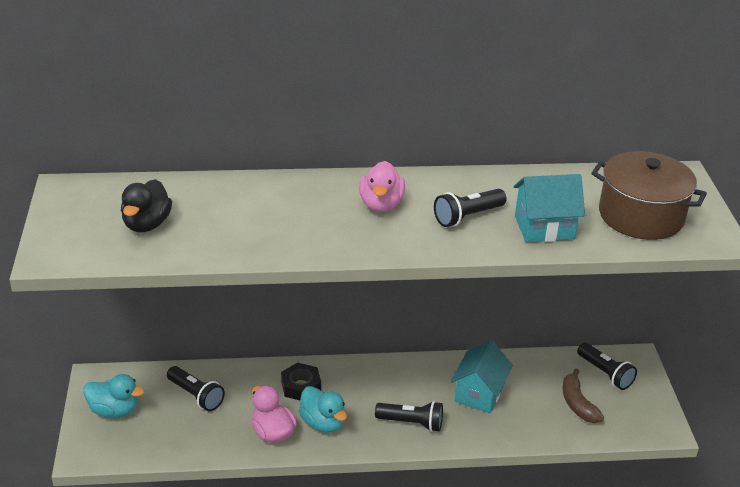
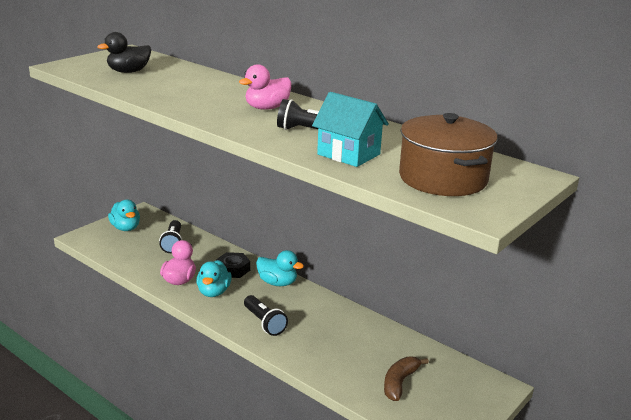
camera: 45 degrees right, 10 degrees down
turquoise house [451,340,513,413] -> none
black flashlight [577,343,637,390] -> none
none -> turquoise duck [256,250,304,286]

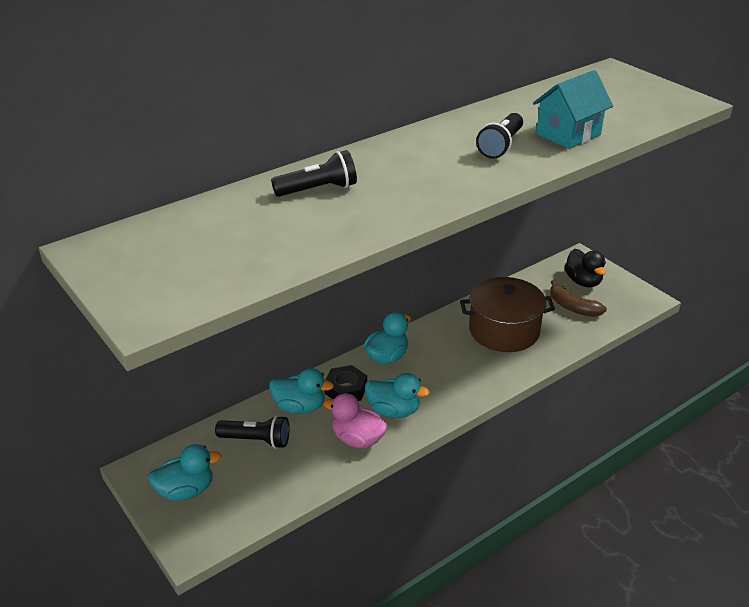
camera: 75 degrees left, 10 degrees up
black duck [97,32,151,73] -> black duck moved to [564,249,606,287]
pink duck [239,64,291,110] -> none
black flashlight [244,295,288,336] -> black flashlight moved to [271,150,357,197]
brown pot [399,113,498,196] -> brown pot moved to [460,277,555,352]
none -> turquoise duck [269,368,334,414]

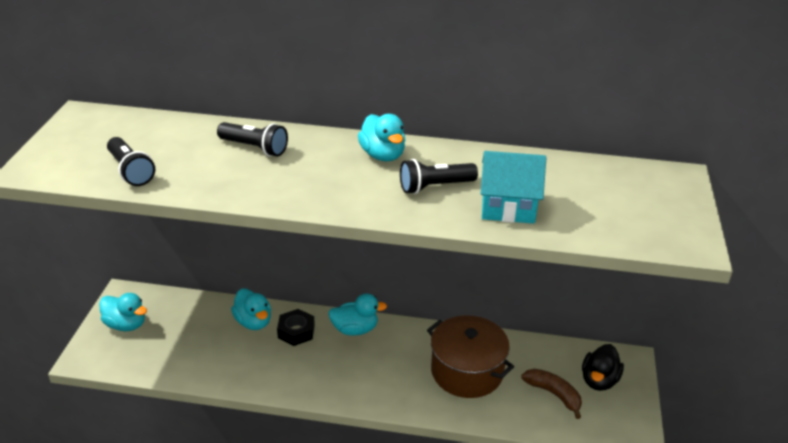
camera: 45 degrees right, 0 degrees up
black flashlight [215,415,289,449] -> black flashlight moved to [107,137,155,186]
pink duck [323,393,388,448] -> none
turquoise duck [365,373,430,418] -> turquoise duck moved to [358,114,405,161]
brown banana [550,280,607,317] -> brown banana turned 135 degrees clockwise [521,369,582,419]

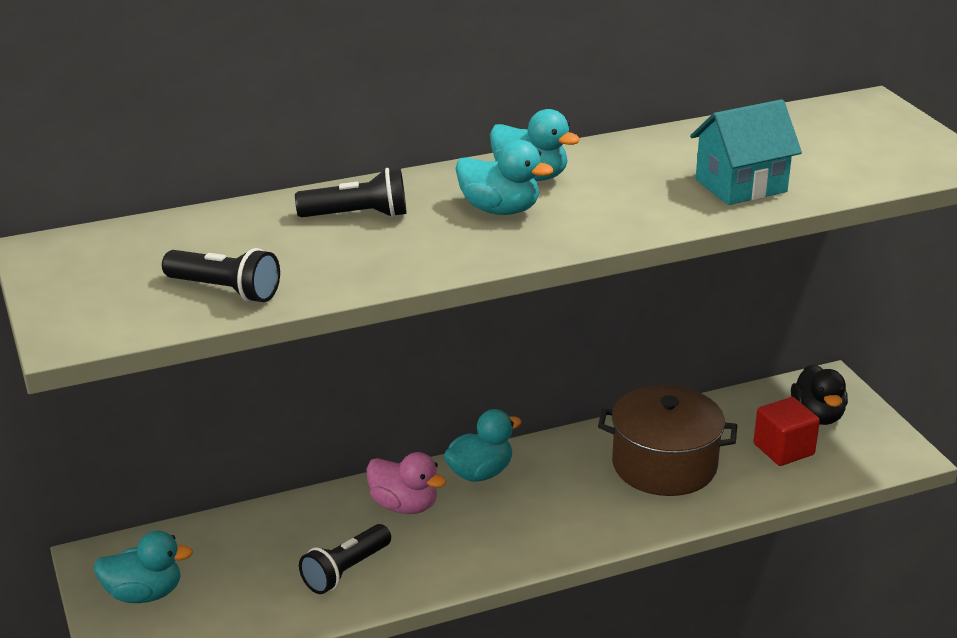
camera: 30 degrees left, 5 degrees down
turquoise duck [231,289,271,330] -> turquoise duck moved to [455,140,554,215]
black nut [277,309,315,346] -> pink duck [366,452,447,514]
black flashlight [400,159,478,194] -> black flashlight moved to [299,524,391,594]
brown banana [521,369,582,419] -> red cube [753,397,820,466]

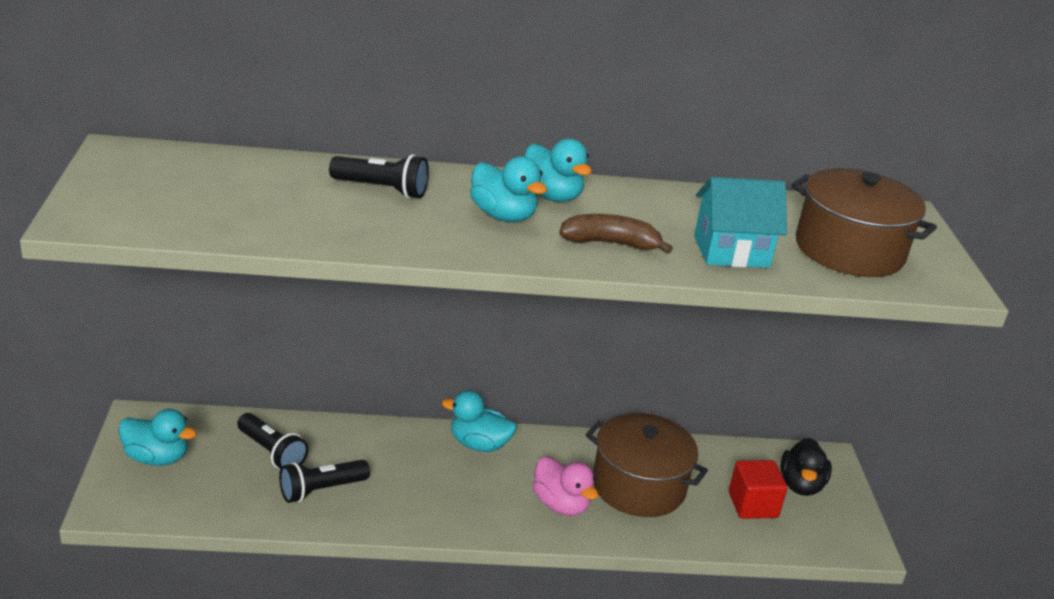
camera: 15 degrees right, 0 degrees up
black flashlight [162,248,280,303] -> black flashlight moved to [237,413,308,469]
pink duck [366,452,447,514] -> pink duck moved to [532,456,598,516]
turquoise duck [444,409,522,482] -> turquoise duck turned 150 degrees counterclockwise [442,390,517,452]
none -> brown banana [559,214,673,254]
none -> brown pot [792,168,937,277]

